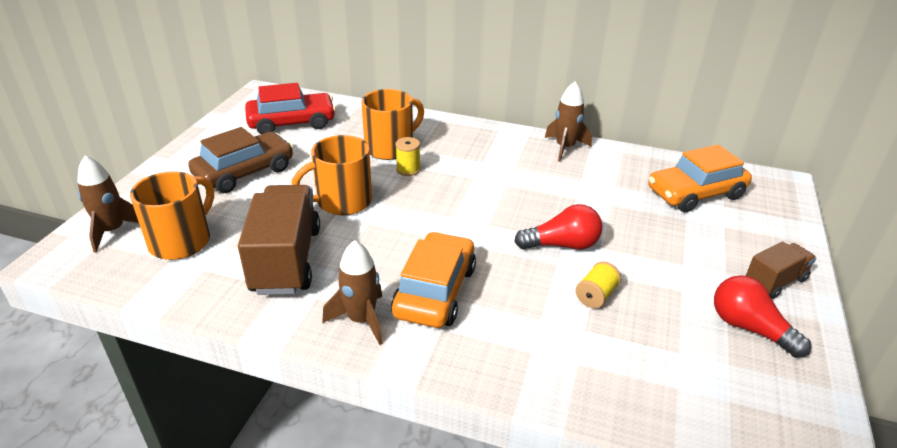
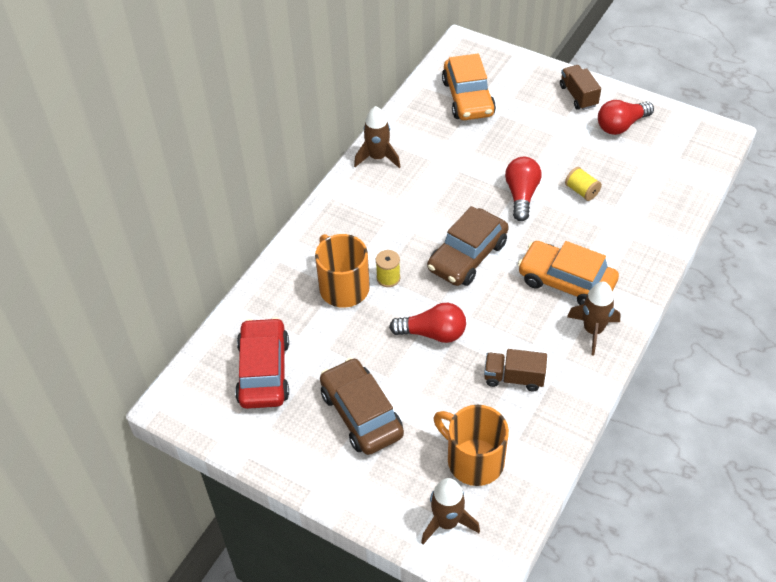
camera: 75 degrees left, 15 degrees up
brown truck [238,185,320,295] -> brown truck [484,349,547,391], size x0.55
orange mug [292,135,372,216] -> red light bulb [389,303,466,343]
none -> brown car [427,206,509,286]

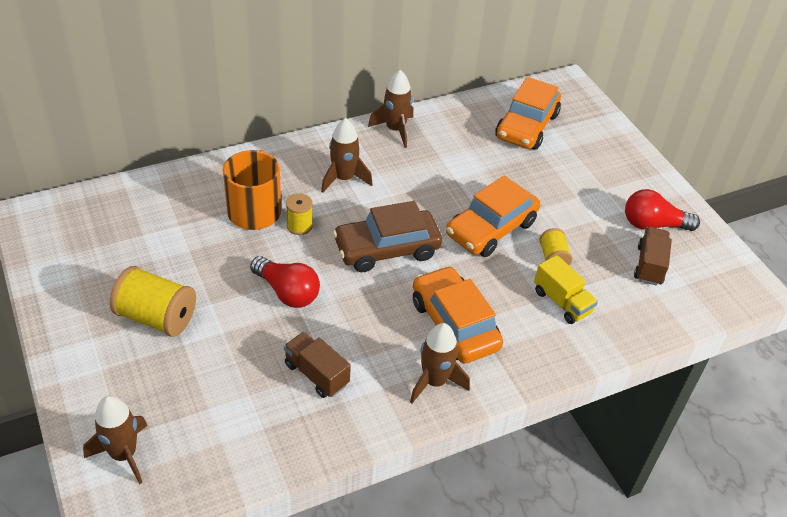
camera: 30 degrees right, 5 degrees down
red car [235,317,289,409] -> none
brown car [320,358,404,455] -> yellow spool [110,266,196,337]
orange mug [434,405,509,486] -> none
red light bulb [505,157,541,221] -> orange car [446,175,540,257]
brown truck [560,65,601,110] -> brown truck moved to [634,227,672,286]
none -> brown rocket [321,118,373,193]
none -> yellow truck [534,255,598,324]

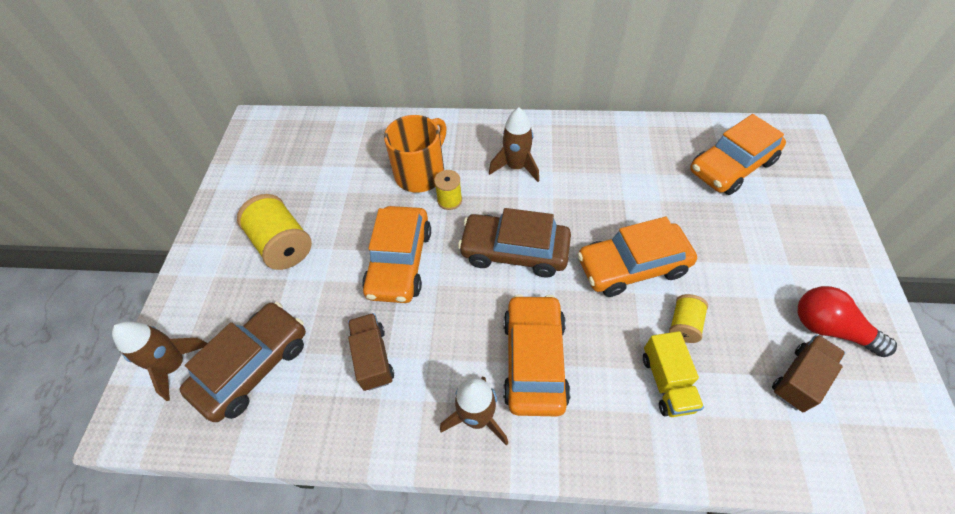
camera: 35 degrees right, 10 degrees up
red light bulb [250,256,320,308] -> orange car [362,206,431,303]
brown rocket [368,70,413,148] -> none
none -> brown car [179,302,306,422]

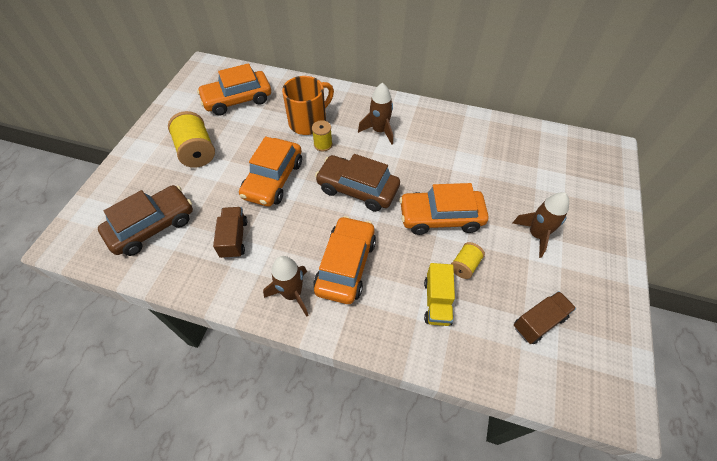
camera: 10 degrees right, 0 degrees up
brown rocket [112,321,208,401] -> brown rocket moved to [513,192,569,258]
orange car [690,114,786,195] -> orange car moved to [197,63,271,116]
red light bulb [798,286,897,357] -> none

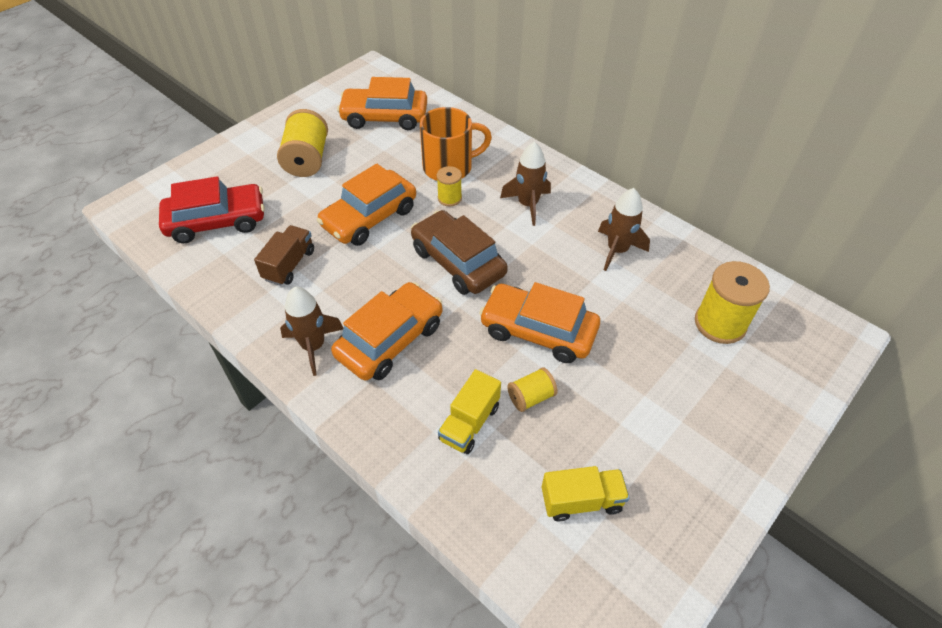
camera: 25 degrees right, 5 degrees down
brown car [98,185,193,256] -> red car [159,176,265,243]
brown rocket [513,192,569,258] -> brown rocket moved to [598,188,650,271]
brown truck [514,291,576,344] -> yellow truck [542,466,629,521]
none -> yellow spool [695,261,770,344]

